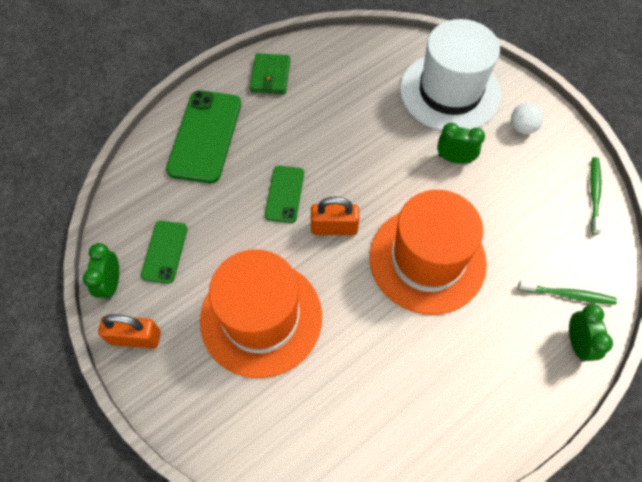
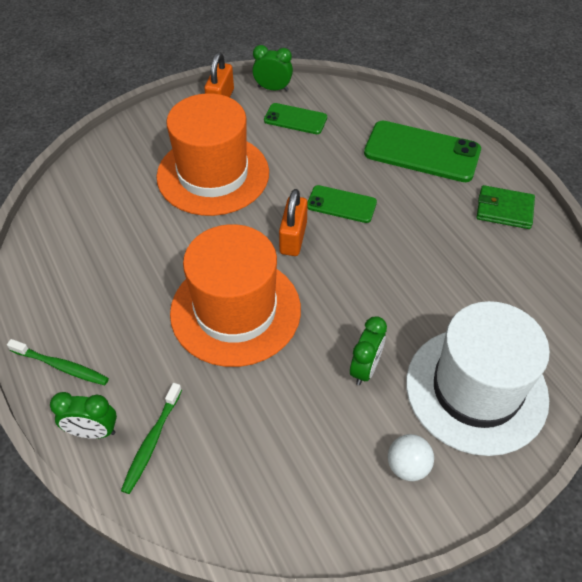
camera: 100 degrees right, 10 degrees down
green toothbrush [590,157,602,235] -> green toothbrush moved to [7,339,109,385]

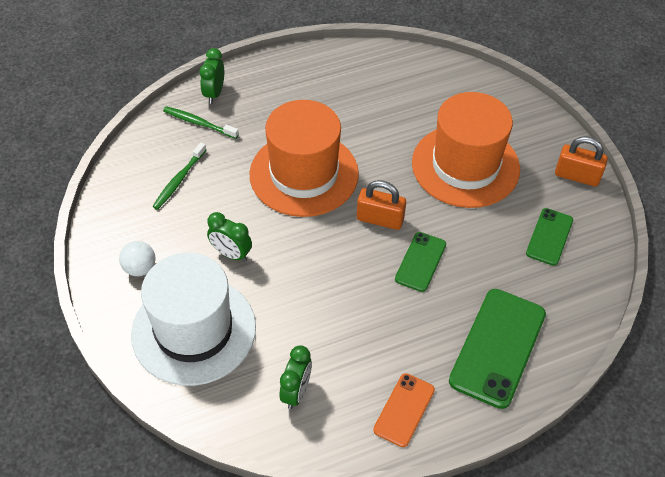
camera: 95 degrees right, 0 degrees up
green toothbrush [7,339,109,385] -> green toothbrush moved to [152,142,206,209]
green clock [252,45,293,91] -> green clock moved to [280,345,312,409]
green wallet [477,185,535,229] -> orange phone [373,373,435,447]

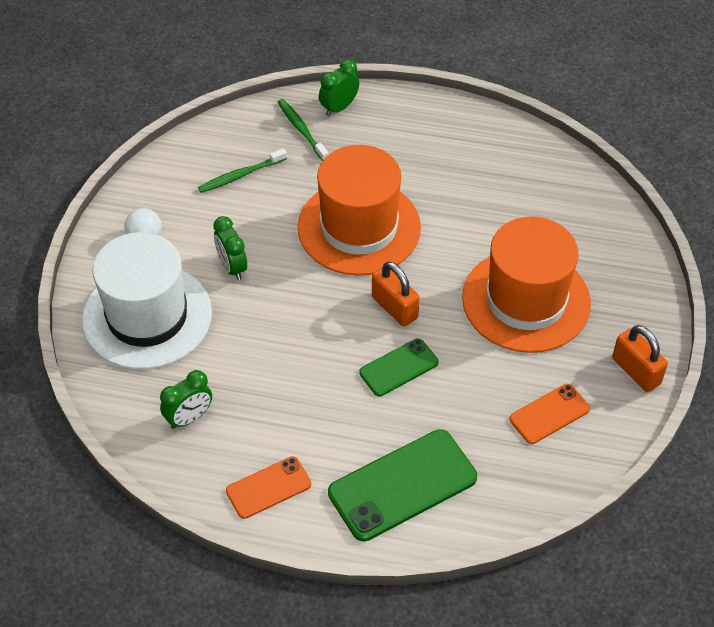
camera: 35 degrees right, 0 degrees up
green phone [526,208,573,266] -> orange phone [509,384,590,444]

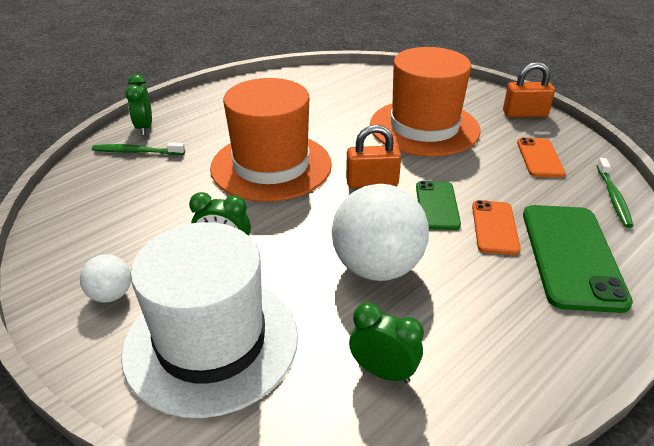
camera: 55 degrees left, 15 degrees down
green clock [160,370,212,429] -> green clock turned 60 degrees counterclockwise [349,302,424,383]
green toothbrush [198,148,287,193] -> green toothbrush moved to [596,158,633,228]
orange phone [226,456,311,519] -> orange phone moved to [472,200,521,255]
none -> white ball [332,184,429,281]

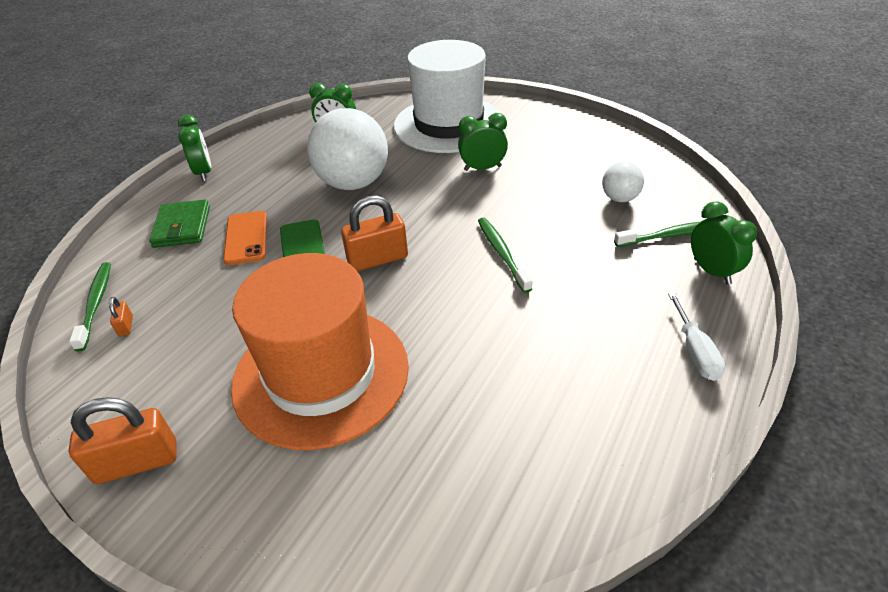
camera: 165 degrees right, 5 degrees up
white ball [80,254,131,303] -> white ball moved to [602,161,644,202]
orange hat [210,78,332,202] -> green toothbrush [478,218,533,293]
orange phone [517,138,566,178] -> none
green phone [523,205,633,313] -> green wallet [149,199,210,248]
none -> orange padlock [109,297,133,336]
none -> green clock [178,114,211,181]
none -> white screwdriver [668,292,725,381]

